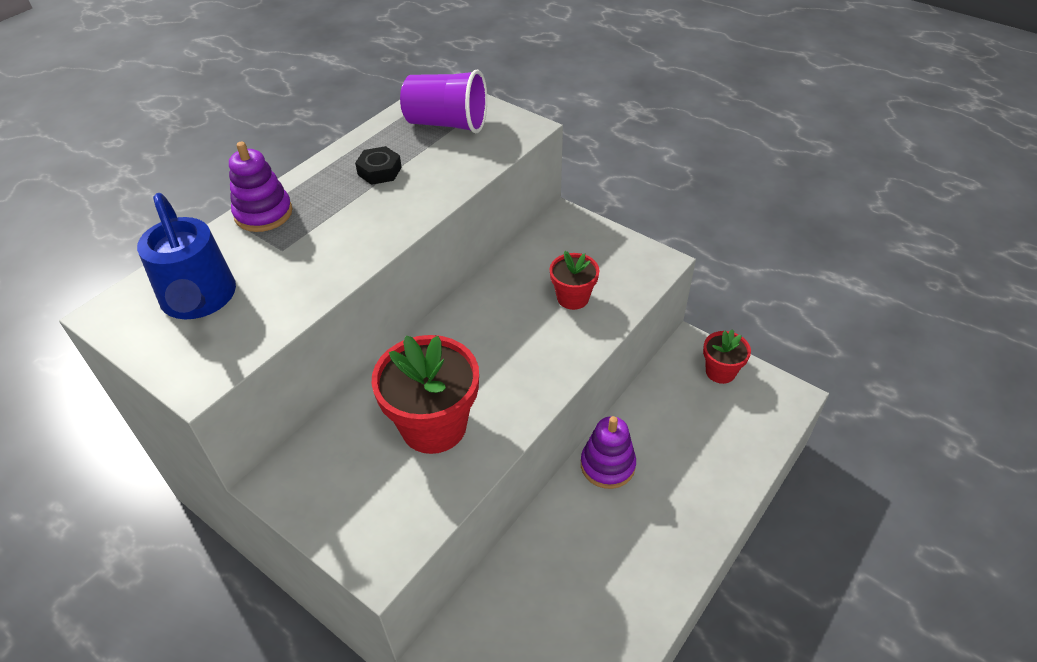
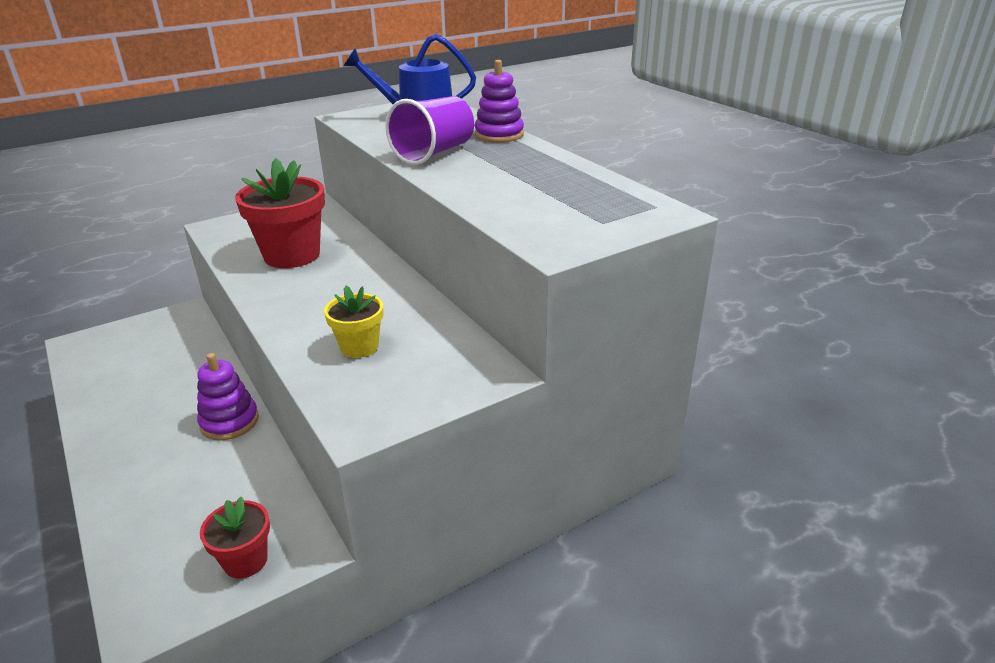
camera: 110 degrees right, 15 degrees down
black nut [355,146,402,185] -> none
purple cup [400,69,487,133] -> purple cup moved to [385,96,474,165]
red flower pot [550,251,600,310] -> yellow flower pot [324,286,383,358]

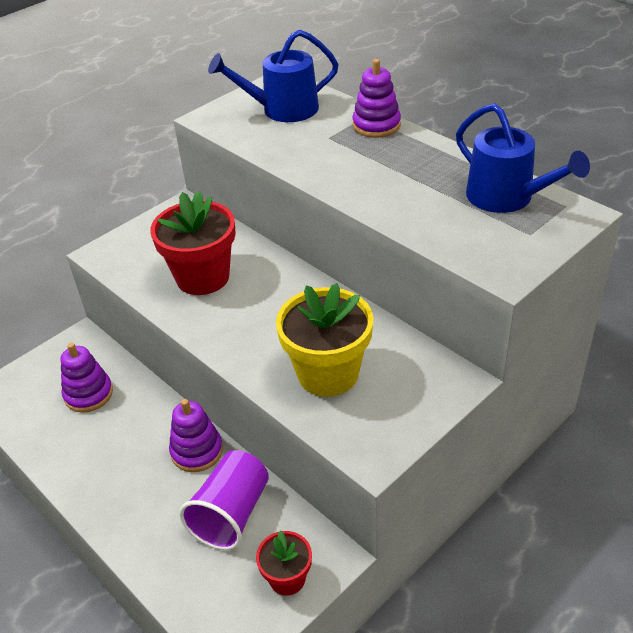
camera: 10 degrees left, 10 degrees up
yellow flower pot [324,286,383,358] -> yellow flower pot [276,283,373,397], size x1.80
purple cup [385,96,474,165] -> purple cup moved to [179,450,269,550]
none -> purple stacking toy [60,343,113,412]
none -> blue watering can [456,103,590,213]

